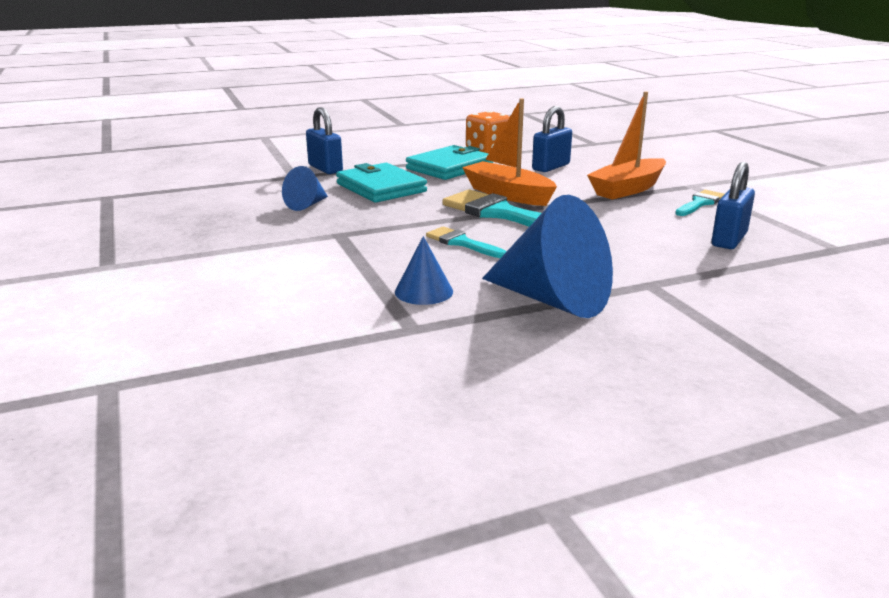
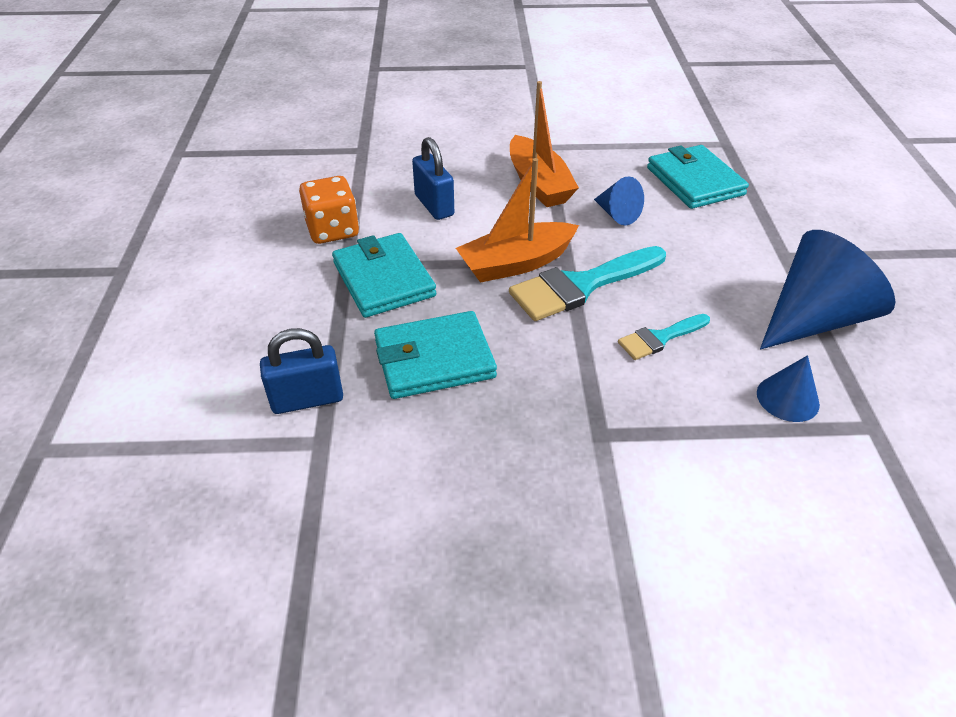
camera: 70 degrees left, 20 degrees up
blue cone [282,166,328,211] -> blue cone moved to [594,176,644,225]
turquoise brush [675,190,725,216] -> none
blue padlock [712,162,755,249] -> turquoise wallet [647,145,749,209]

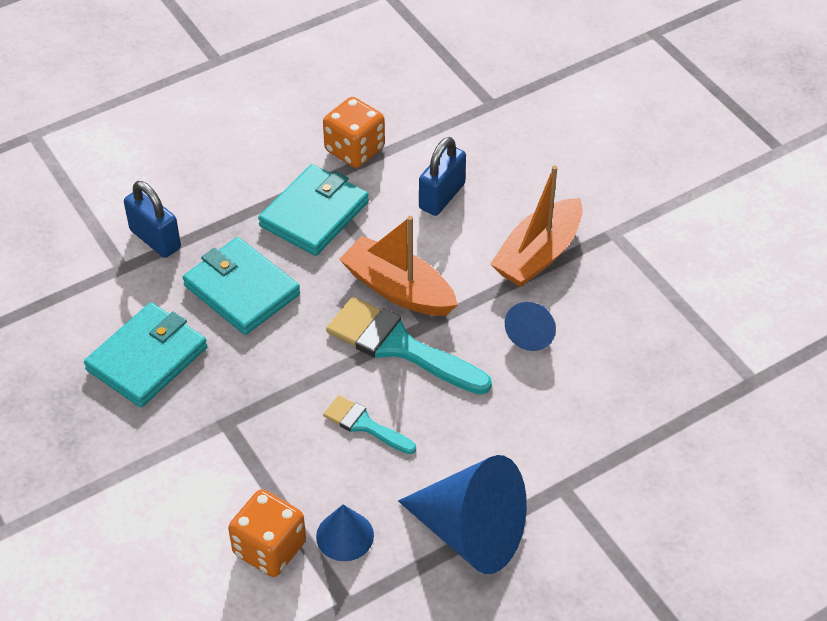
camera: 60 degrees right, 5 degrees up
turquoise wallet [647,145,749,209] -> turquoise wallet moved to [84,303,207,407]
none -> orange dice [228,489,306,577]

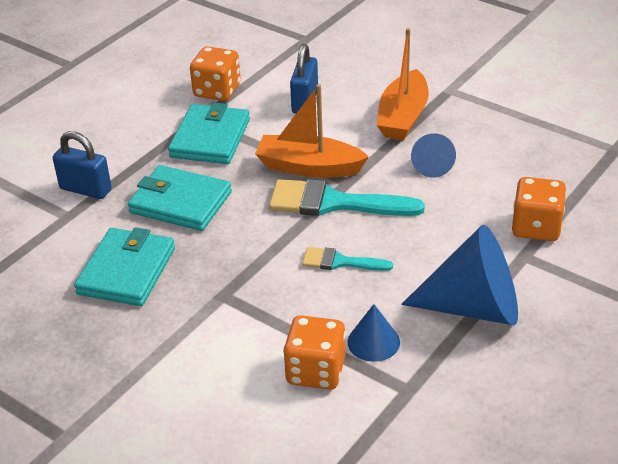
camera: 20 degrees left, 10 degrees down
none -> orange dice [512,177,566,241]

